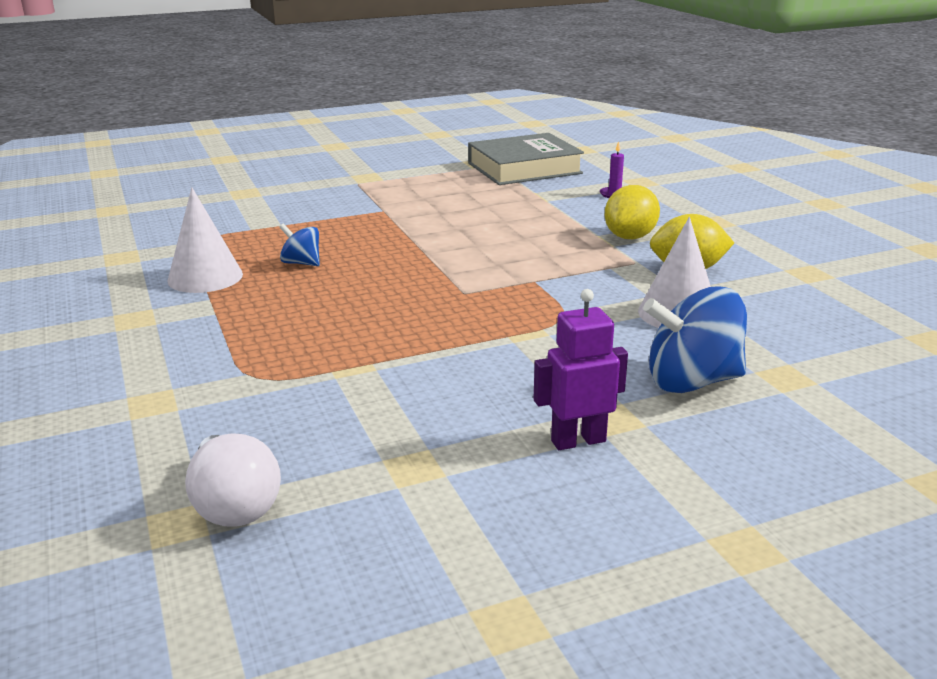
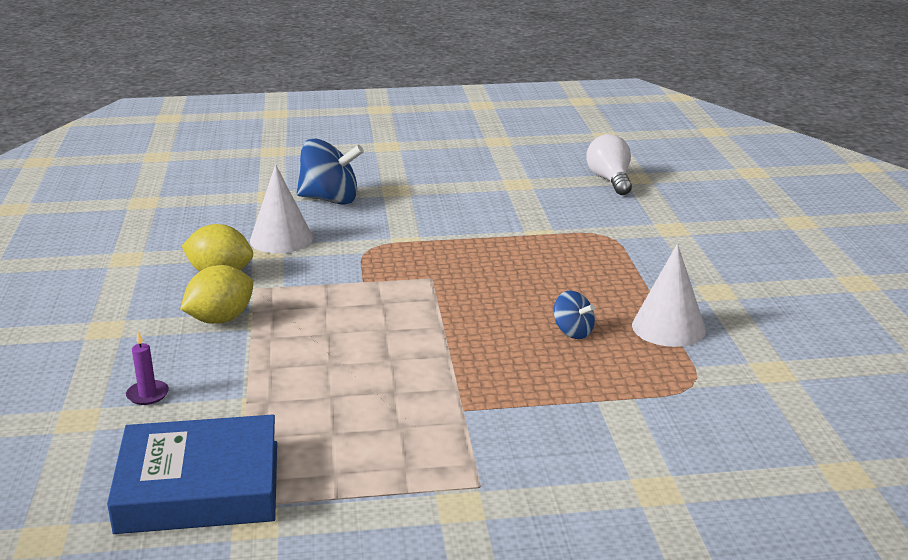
camera: 165 degrees left, 0 degrees up
grey book [468,133,584,185] -> blue book [107,414,277,534]
purple robot [533,289,628,450] -> none

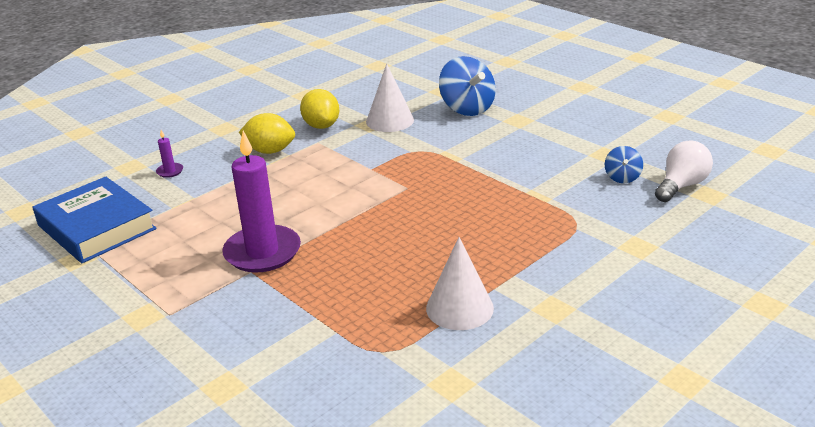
camera: 55 degrees right, 5 degrees up
blue spinning top [554,291,595,339] -> blue spinning top moved to [605,146,643,183]
none -> purple candle [222,131,301,273]

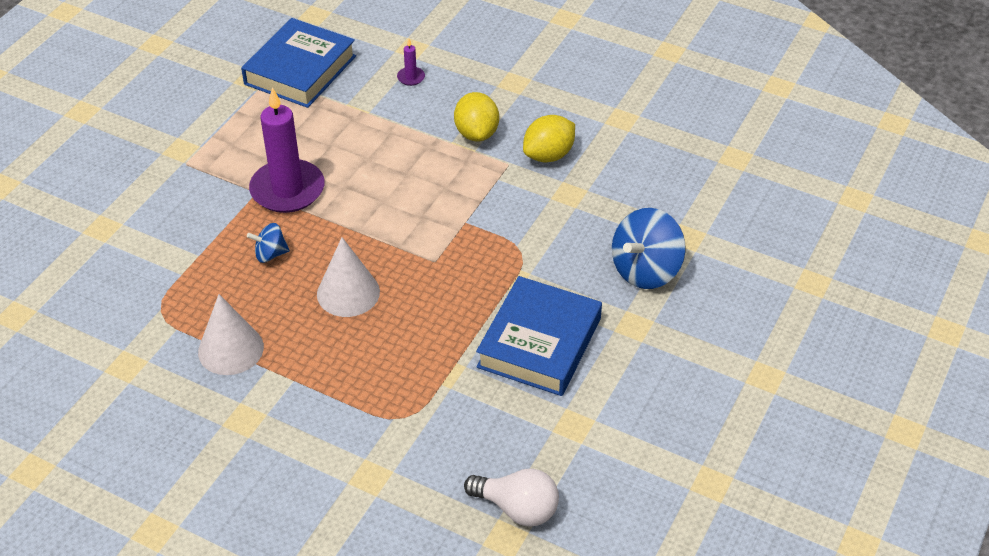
camera: 70 degrees right, 15 degrees up
white cone [366,64,414,132] -> white cone moved to [317,237,380,317]
blue spinning top [605,146,643,183] -> blue spinning top moved to [247,223,290,263]
none -> blue book [476,276,602,396]

